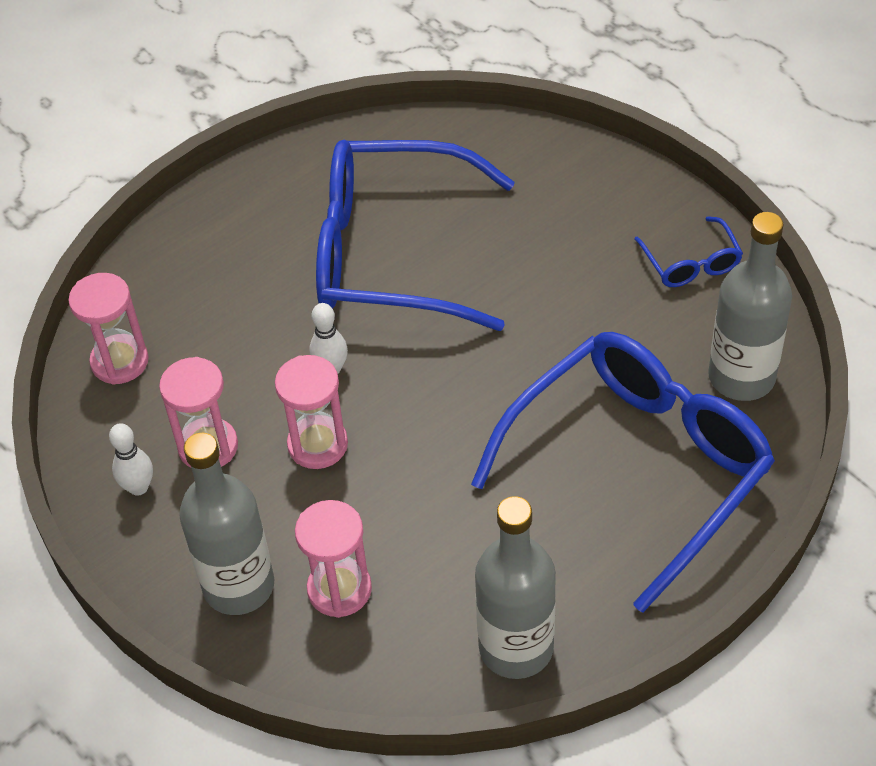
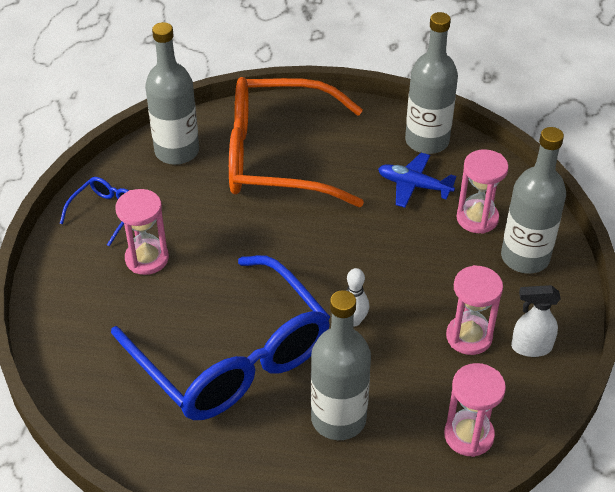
camera: 135 degrees left, 5 degrees down
white bowling pin [109,423,153,496] -> white spray bottle [511,285,560,357]
pink hourglass [275,355,348,469] -> pink hourglass moved to [115,189,169,275]
blue glasses [471,332,775,613] -> orange glasses [229,77,364,207]
none -> grey bottle [311,290,371,440]
none -> blue plane [378,153,456,208]

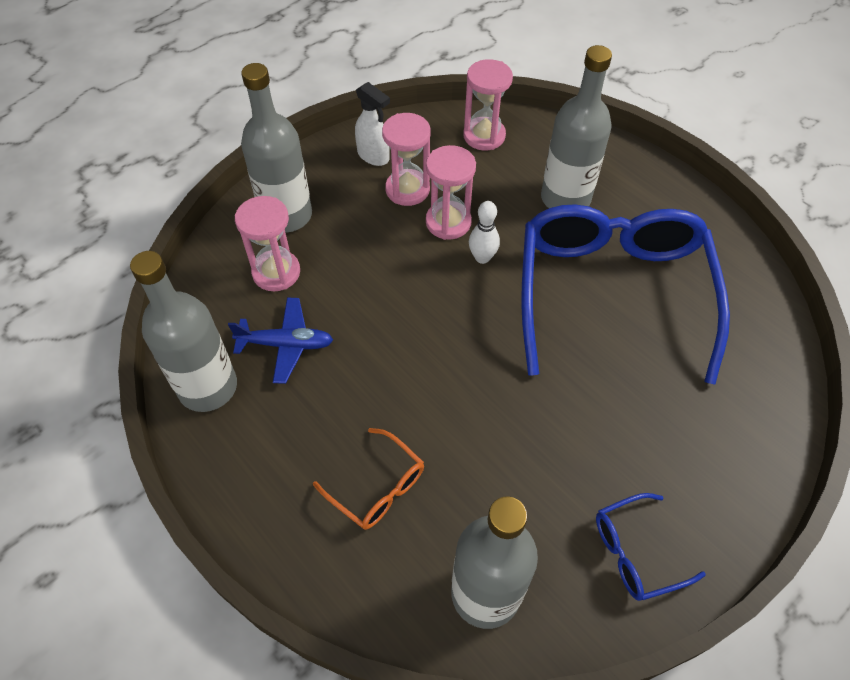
camera: 140 degrees left, 10 degrees up
pink hourglass [115,189,169,275] -> pink hourglass moved to [426,145,476,240]
orange glasses [229,77,364,207] -> orange glasses [313,428,424,530], size x0.42
blue plane [378,153,456,208] -> blue plane turned 60 degrees counterclockwise [228,298,333,384]

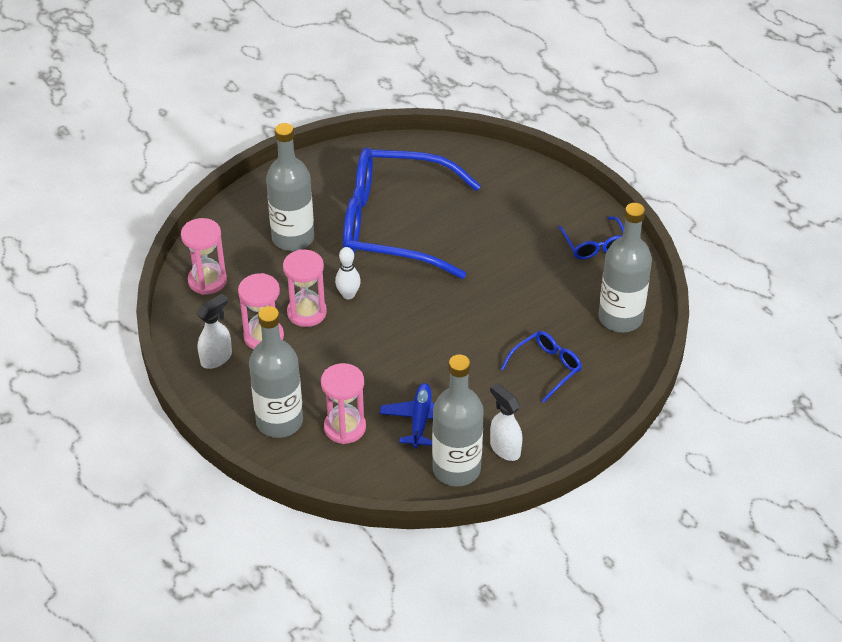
camera: 85 degrees left, 10 degrees down
orange glasses [313,428,424,530] -> blue glasses [501,331,582,402]
none -> white spray bottle [490,383,523,461]

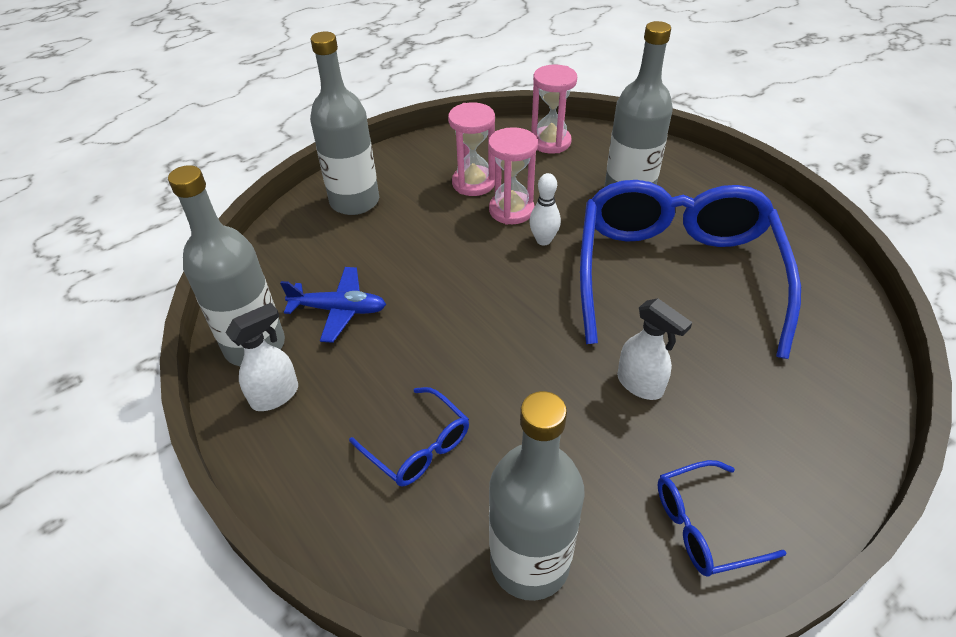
camera: 90 degrees right, 0 degrees up
white spray bottle [196,294,232,369] -> white spray bottle moved to [617,298,692,400]
pink hourglass [321,363,366,444] -> none

